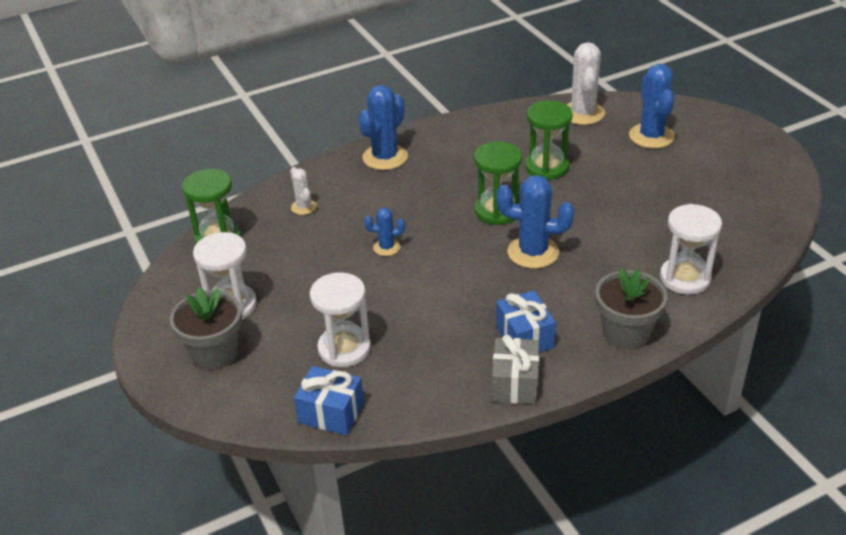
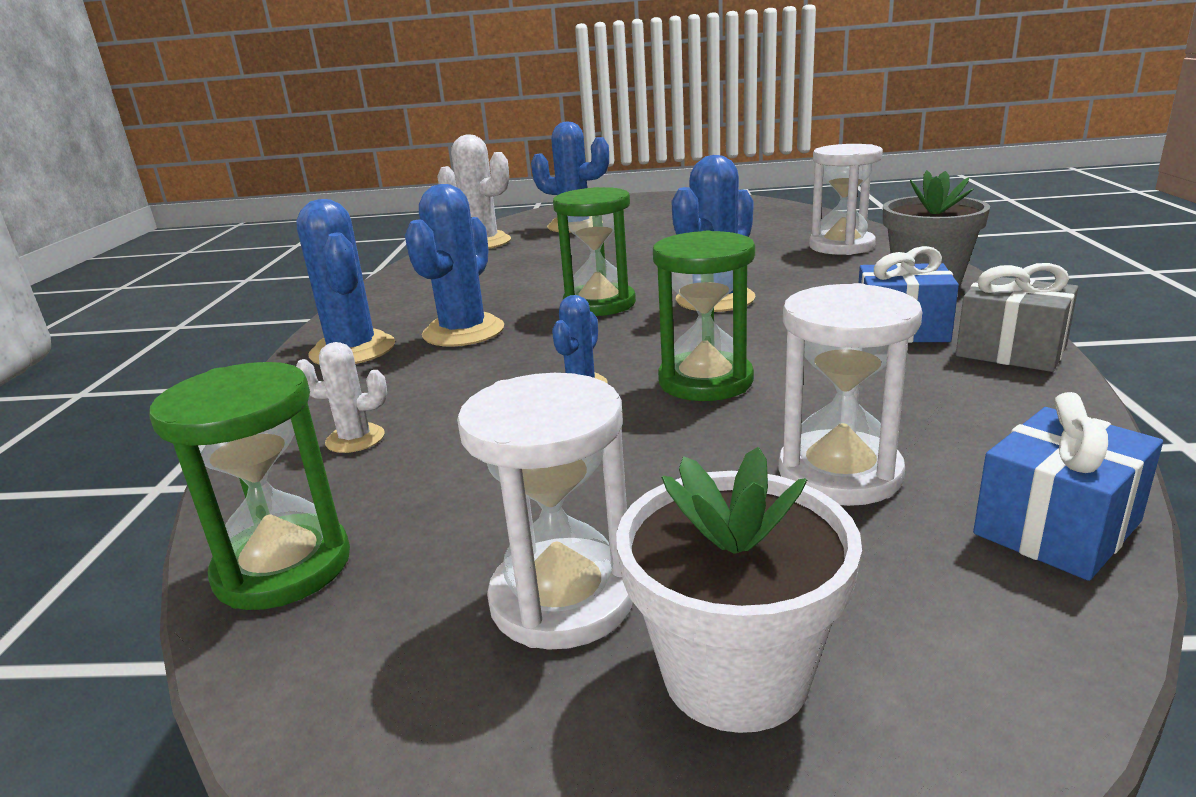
camera: 60 degrees left, 15 degrees down
grey flower pot [170,287,242,370] -> white flower pot [616,447,862,733]
green hourglass [525,100,573,180] -> green hourglass moved to [653,231,755,401]
none -> blue cactus [405,184,504,347]

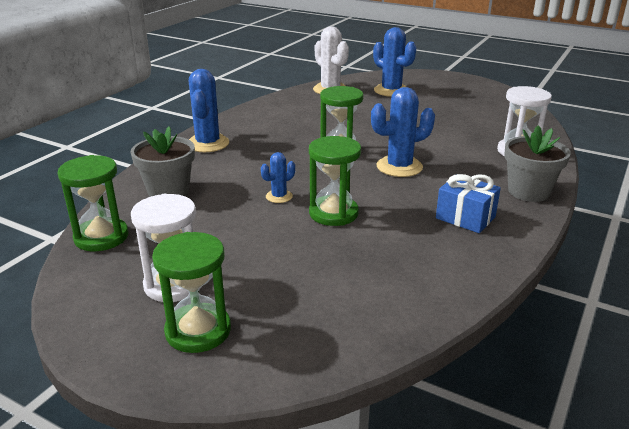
camera: 25 degrees right, 5 degrees up
white cactus [296,342,387,453] -> grey flower pot [131,126,195,197]
blue cactus [405,184,504,347] -> none
white flower pot [616,447,862,733] -> green hourglass [152,232,231,353]
white hourglass [778,283,922,506] -> none
grey gift [956,263,1078,372] -> none
blue gift [973,392,1163,581] -> none

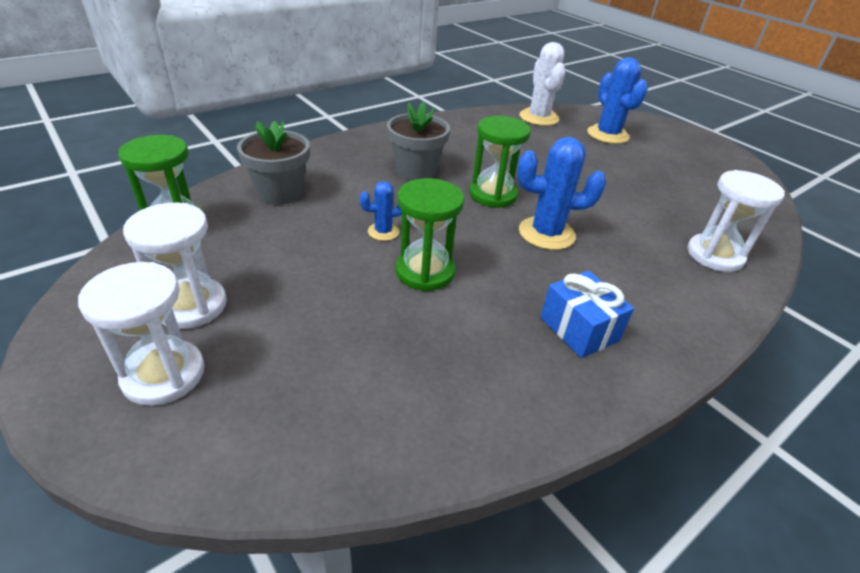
camera: 20 degrees right, 10 degrees up
green hourglass [152,232,231,353] -> white hourglass [78,262,205,406]
blue cactus [189,69,229,152] -> none
grey flower pot [504,125,571,202] -> grey flower pot moved to [387,102,450,180]

